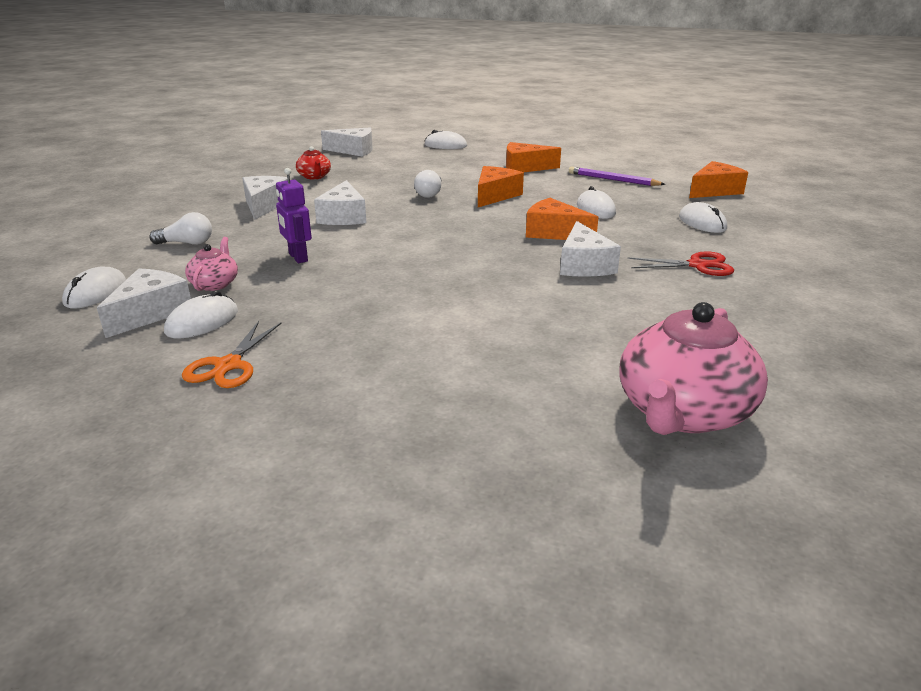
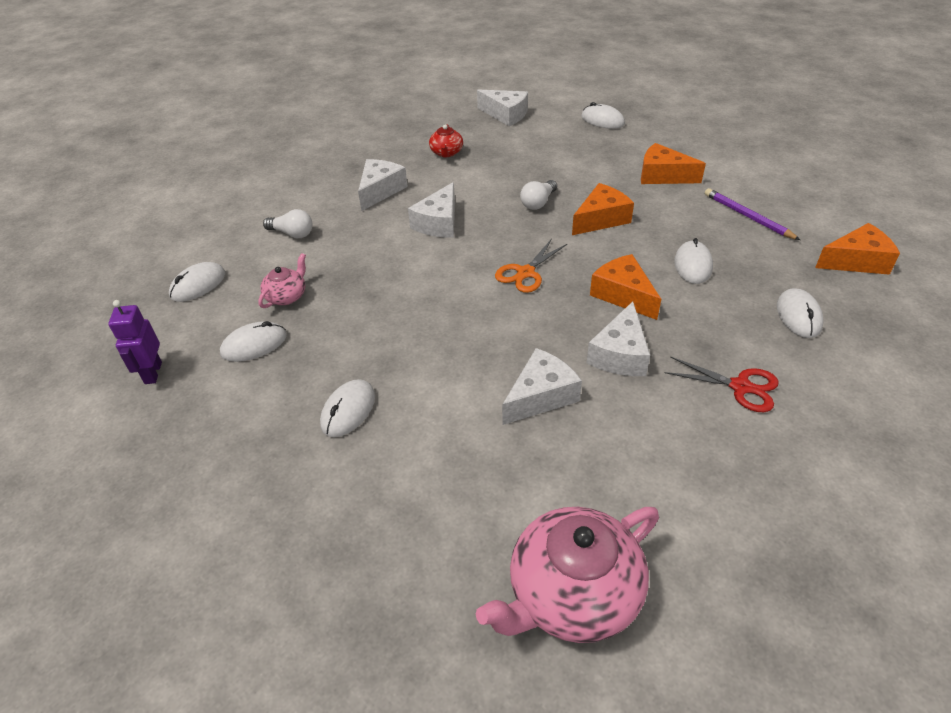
camera: 25 degrees right, 15 degrees up
white cheese [97,268,191,338] -> white cheese moved to [502,348,582,425]
orange scissors [182,321,282,388] -> orange scissors moved to [495,239,567,293]
purple robot [276,168,312,263] -> purple robot moved to [108,300,162,384]
none -> white mouse [320,379,375,437]

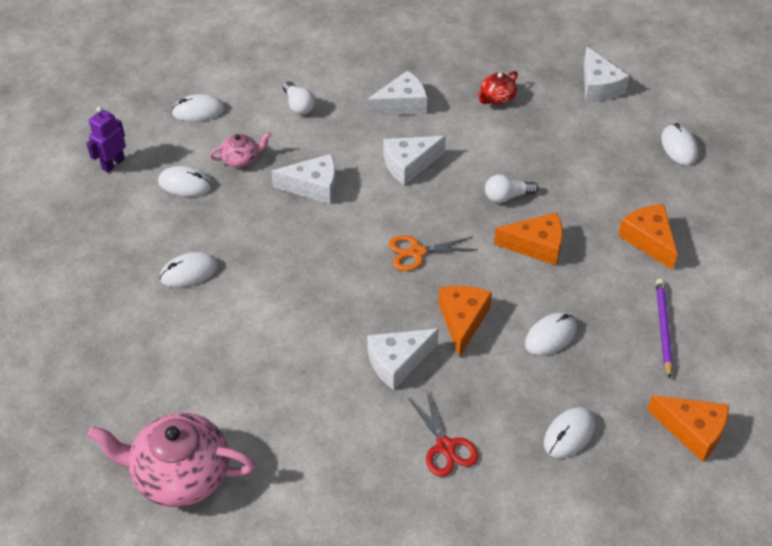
camera: 40 degrees right, 5 degrees up
white cheese [502,348,582,425] -> white cheese moved to [271,154,336,204]

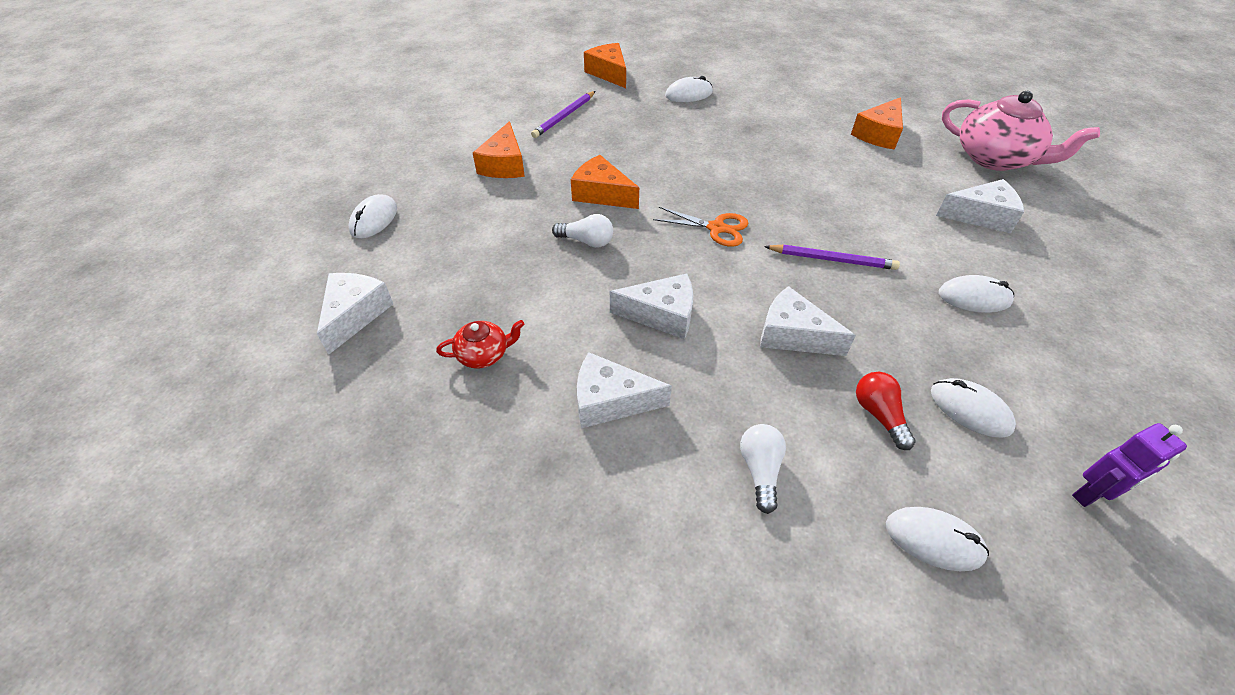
camera: 150 degrees left, 0 degrees up
pink teapot [209,132,271,167] -> red light bulb [856,372,916,450]
white cheese [367,328,439,390] -> white cheese moved to [936,179,1024,233]
red scissors [408,392,479,477] -> none
orange cheese [438,286,492,357] -> orange cheese moved to [851,97,903,150]
white mouse [525,313,577,356] -> none
none -> purple pencil [764,245,900,270]

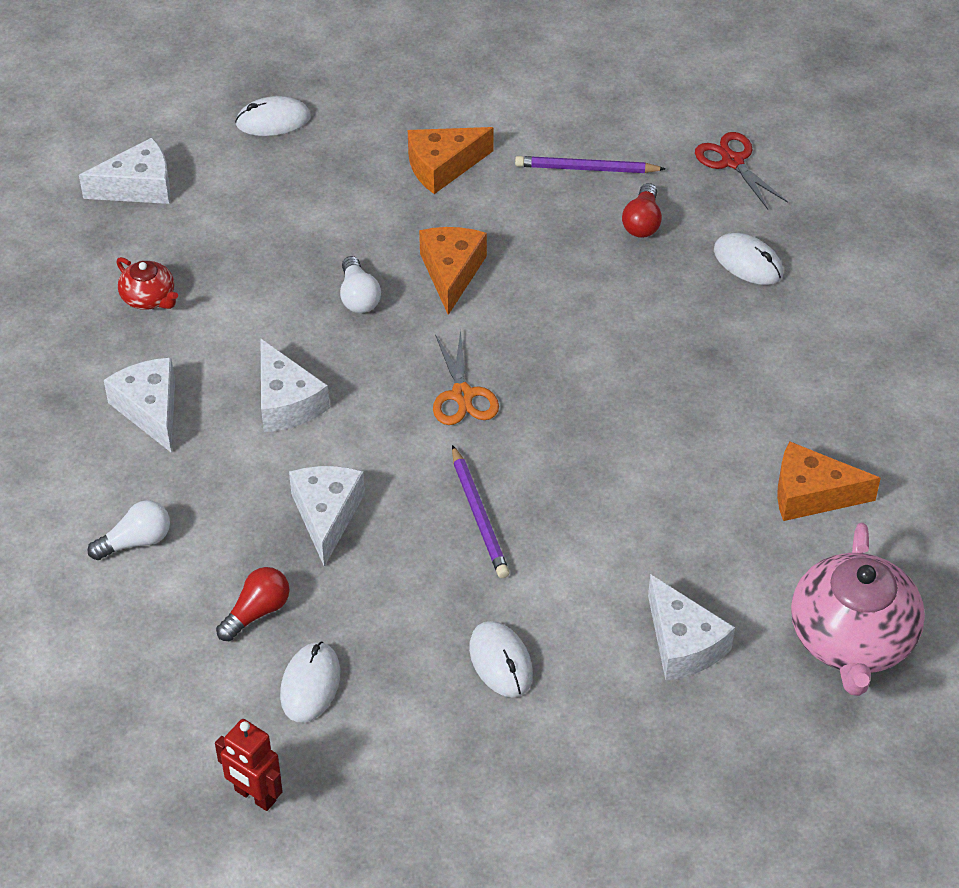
camera: 60 degrees right, 0 degrees up
orange cheese [584,43,626,88] -> red scissors [695,132,788,209]
white mouse [886,507,989,571] -> none
purple robot [1072,423,1187,507] -> red robot [215,719,283,811]
none -> red light bulb [622,183,662,238]

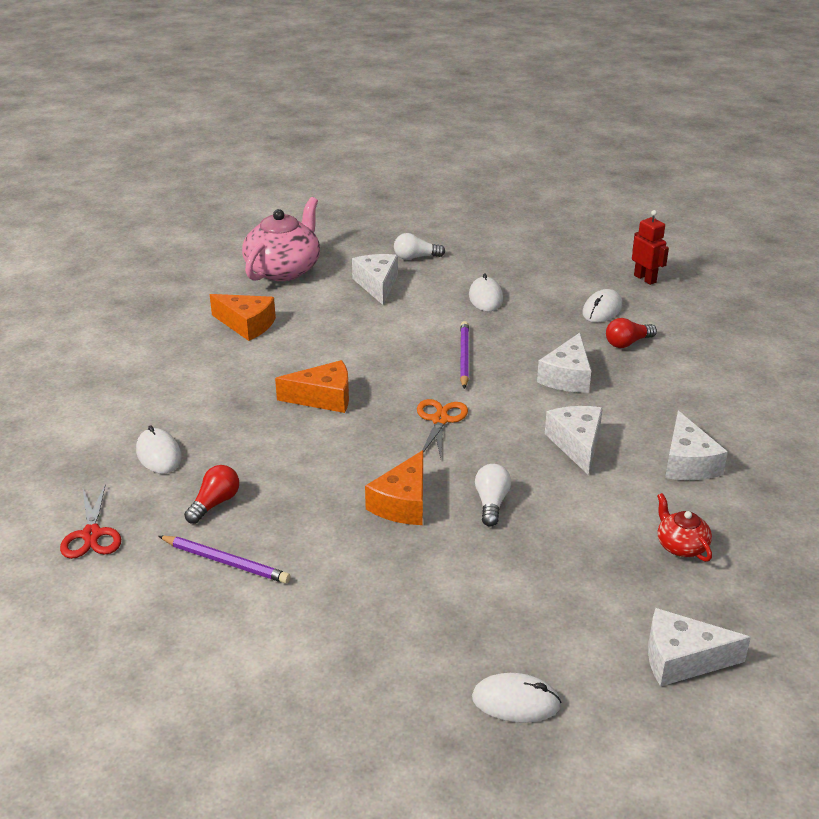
camera: 160 degrees left, 15 degrees down
white light bulb [88,500,170,560] -> white light bulb moved to [394,233,445,260]
orange cheese [408,127,494,194] -> orange cheese moved to [275,360,349,413]

